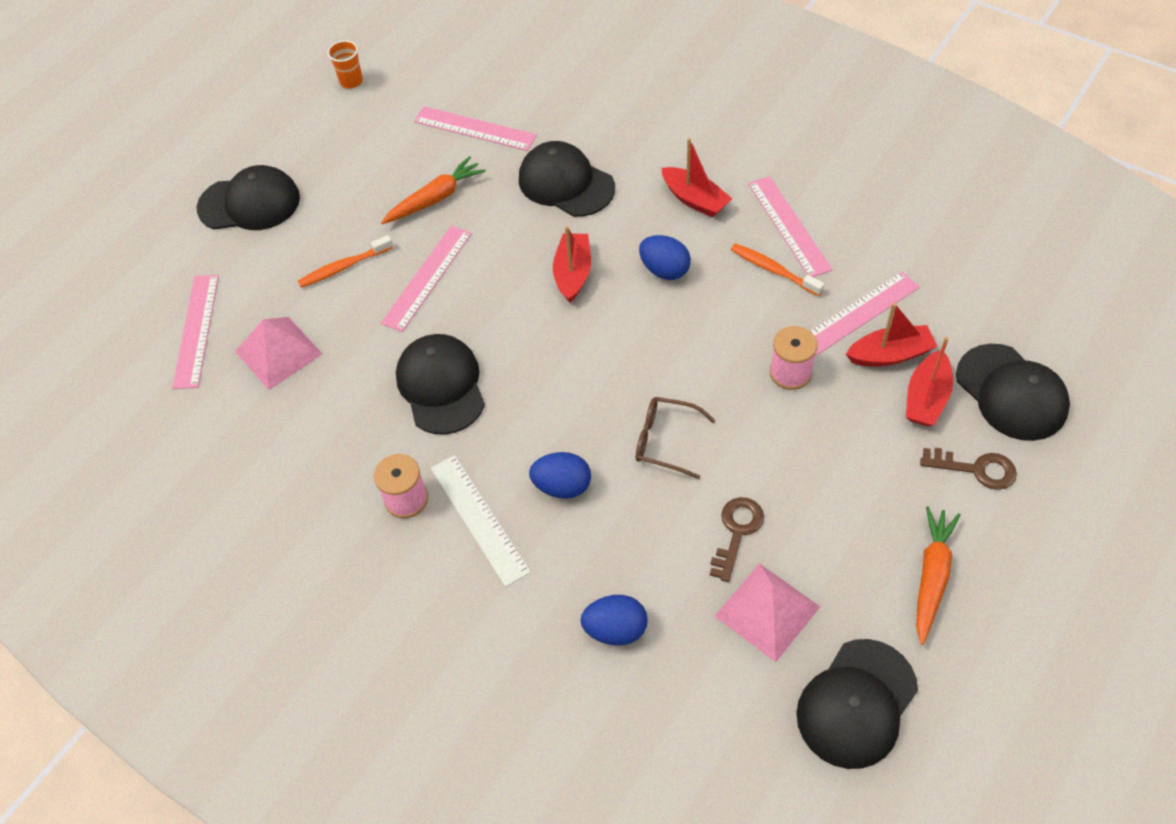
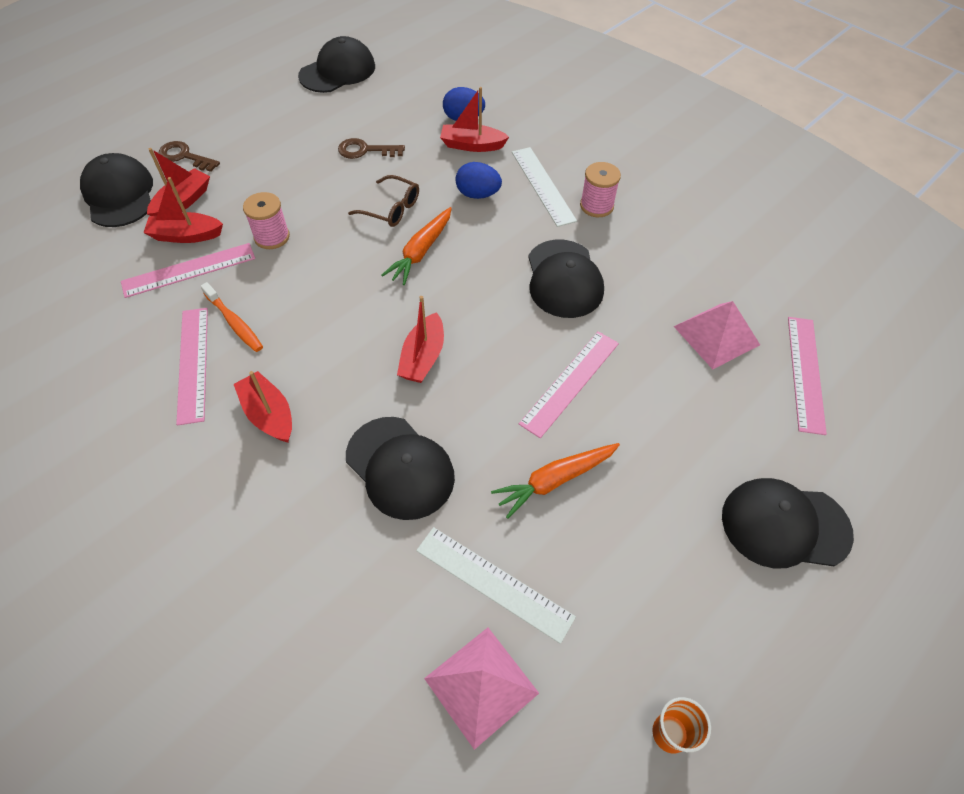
camera: 175 degrees left, 0 degrees up
orange toothbrush [298,235,393,288] -> none
pink ruler [414,106,537,151] -> white ruler [416,527,576,644]
blue egg [639,235,691,280] -> none
brown key [710,497,764,582] -> brown key turned 60 degrees clockwise [338,138,405,159]
pink pyramid [715,563,820,662] -> pink pyramid moved to [424,628,539,750]
orange carrot [916,506,961,645] -> orange carrot moved to [382,207,452,285]
none -> red boat [440,87,509,152]

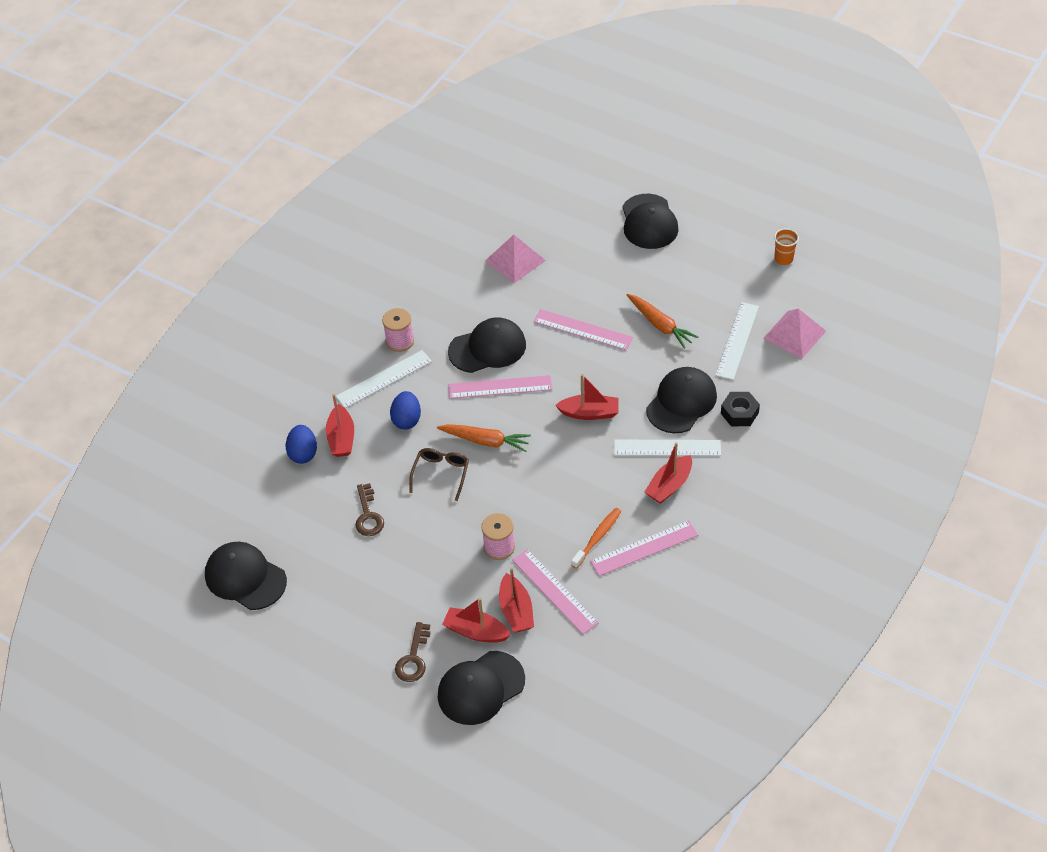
camera: 100 degrees left, 5 degrees down
pink ruler [788,317,827,435] -> pink ruler moved to [449,375,552,399]
none -> white ruler [614,440,721,456]
none -> black nut [721,392,760,426]

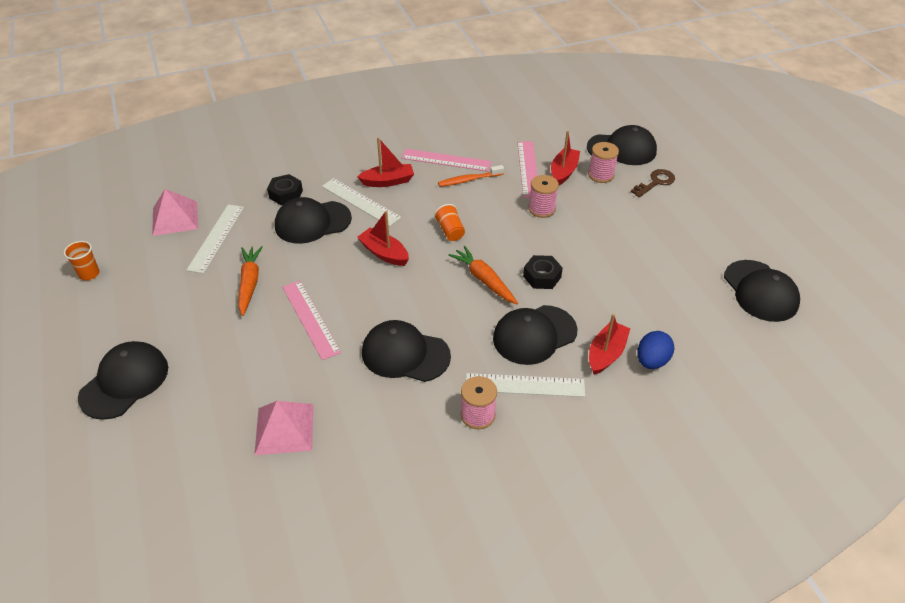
camera: 145 degrees left, 5 degrees down
brown key [355,483,384,536] -> none
blue egg [390,391,421,430] -> black cap [493,305,578,365]
brown glasses [409,448,469,501] -> black nut [523,255,563,289]
red boat [442,598,511,642] -> pink spool [588,142,619,183]
pink ruler [449,375,552,399] -> none
white ruler [715,302,759,380] -> white ruler turned 45 degrees counterclockwise [186,205,244,274]
none -> orange cup [434,204,465,241]

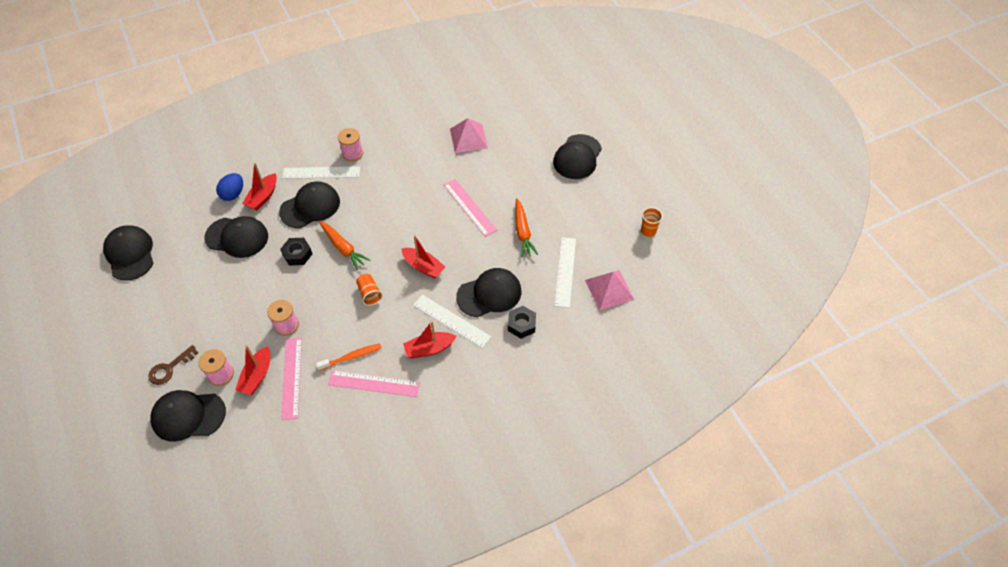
camera: 175 degrees right, 10 degrees up
black cap [362,320,451,382] -> black cap moved to [205,216,268,258]

